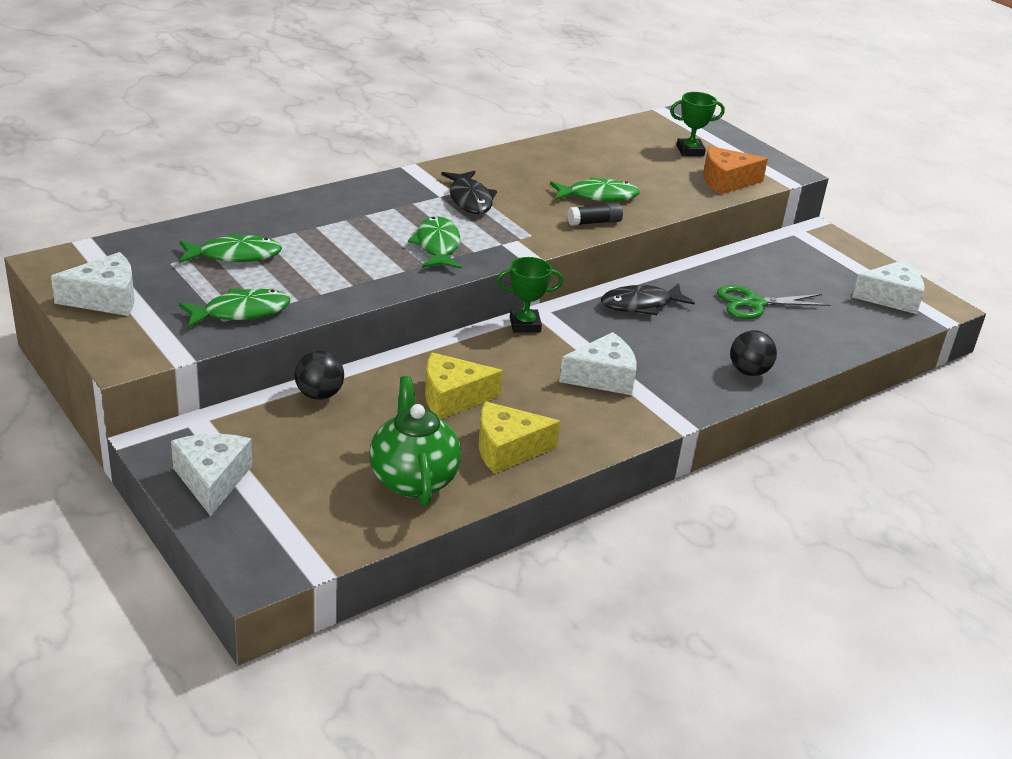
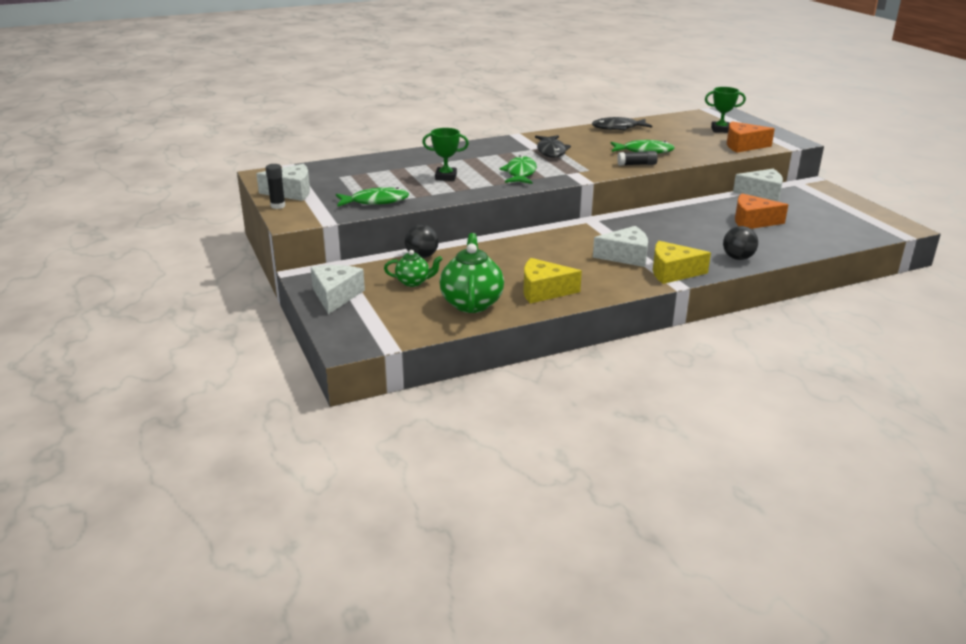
camera: 15 degrees right, 5 degrees down
green fish [179,233,282,263] -> none
yellow cheese [425,352,503,419] -> yellow cheese moved to [653,241,711,284]
green trophy [497,257,563,332] -> green trophy moved to [422,128,469,181]
black fish [601,283,695,315] -> black fish moved to [592,117,652,131]
green scissors [717,285,831,319] -> orange cheese [735,193,788,229]
white cheese [852,260,924,314] -> white cheese moved to [733,169,783,202]
none -> black glue stick [266,164,285,209]
none -> green teapot [384,250,442,287]

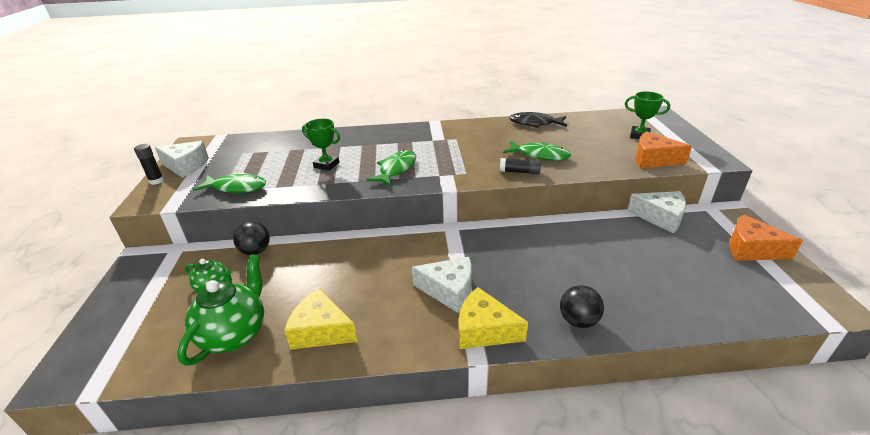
camera: 20 degrees right, 5 degrees up
white cheese [311,265,365,314] -> none
black fish [535,135,571,158] -> none
orange cheese [735,193,788,229] -> orange cheese moved to [729,214,803,261]

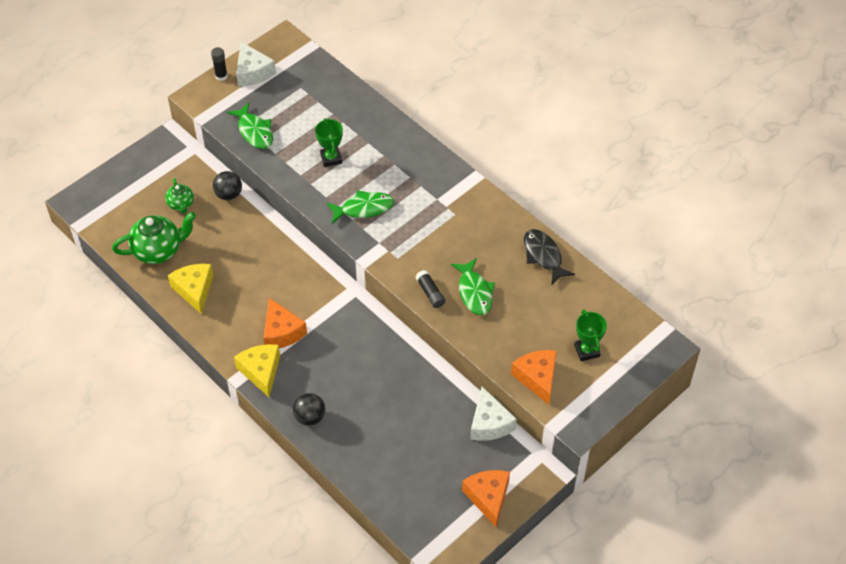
camera: 50 degrees right, 20 degrees up
white cheese [412,257,472,313] -> orange cheese [263,298,307,348]

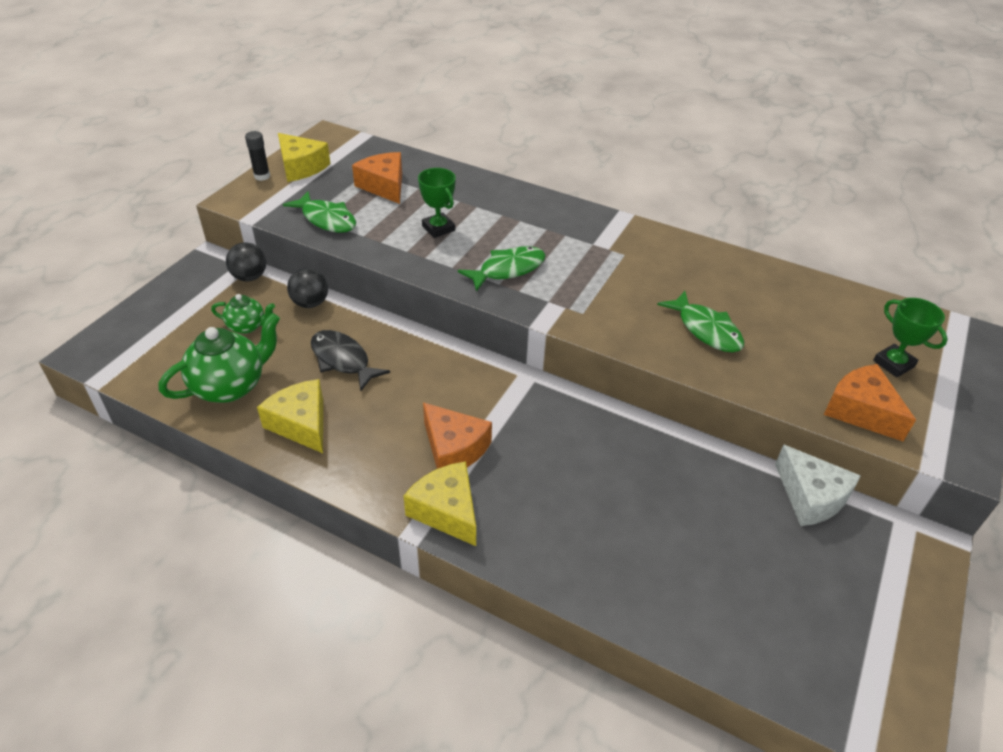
camera: 20 degrees left, 10 degrees down
green teapot [165,178,194,214] -> green teapot turned 45 degrees counterclockwise [211,294,275,334]
white cheese [236,42,276,86] -> yellow cheese [278,133,331,182]
black ball [293,393,325,426] -> black ball moved to [226,242,266,282]
black glue stick [415,270,445,308] -> none
orange cheese [462,470,510,527] -> orange cheese moved to [352,152,402,204]
black fish [524,229,575,284] -> black fish moved to [311,330,390,392]

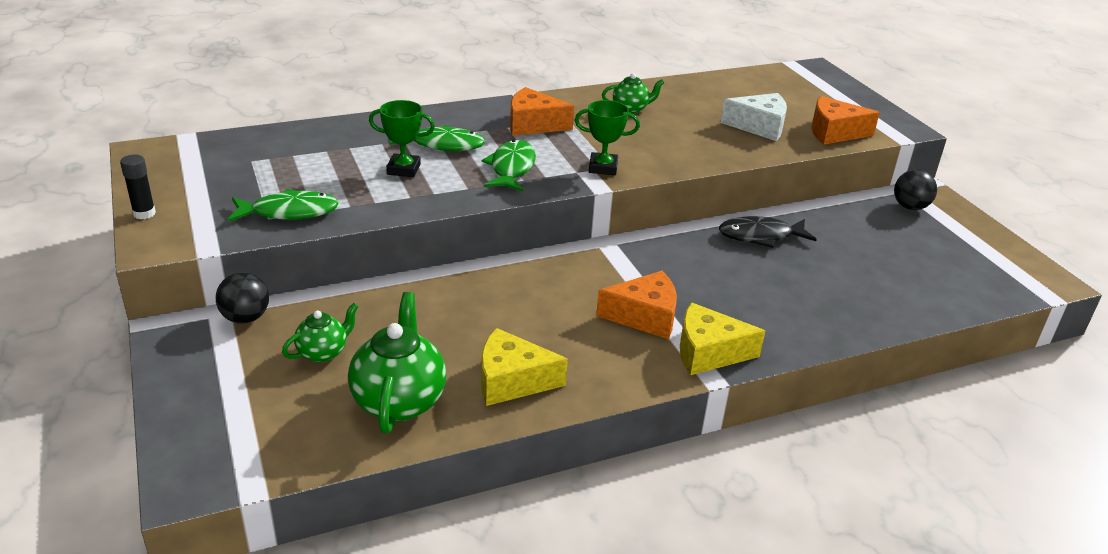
camera: 50 degrees left, 10 degrees down
yellow cheese [278,133,331,182] -> none
black ball [287,268,328,308] -> black ball moved to [894,170,937,210]
black fish [311,330,390,392] -> black fish moved to [719,216,817,248]
orange cheese [352,152,402,204] -> orange cheese moved to [510,87,574,136]
green fish [657,291,744,352] -> green fish moved to [389,125,485,151]
white cheese [775,444,861,526] -> white cheese moved to [721,93,787,141]
green trophy [873,298,948,377] -> green trophy moved to [575,100,640,175]
none -> green teapot [602,73,665,114]

